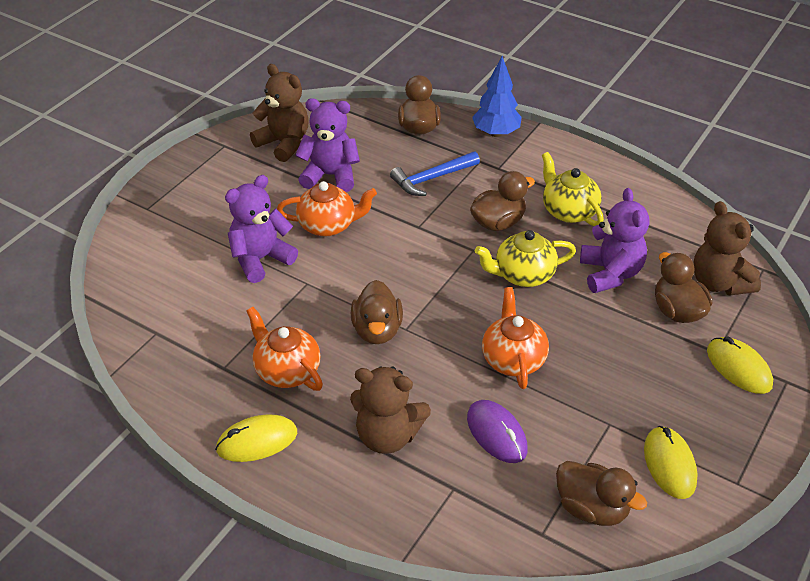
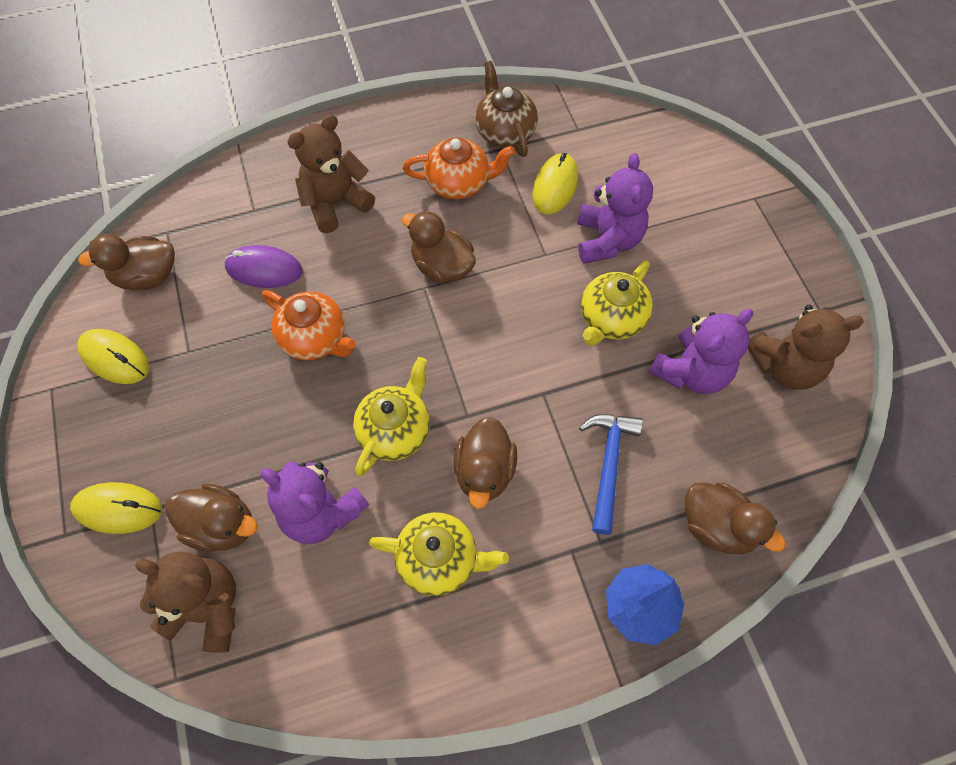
camera: 130 degrees right, 20 degrees up
yellow mouse [215,415,297,462] -> yellow mouse moved to [532,153,578,214]
orange teapot [277,181,377,236] -> yellow teapot [581,260,653,346]
none -> brown teapot [475,61,538,157]

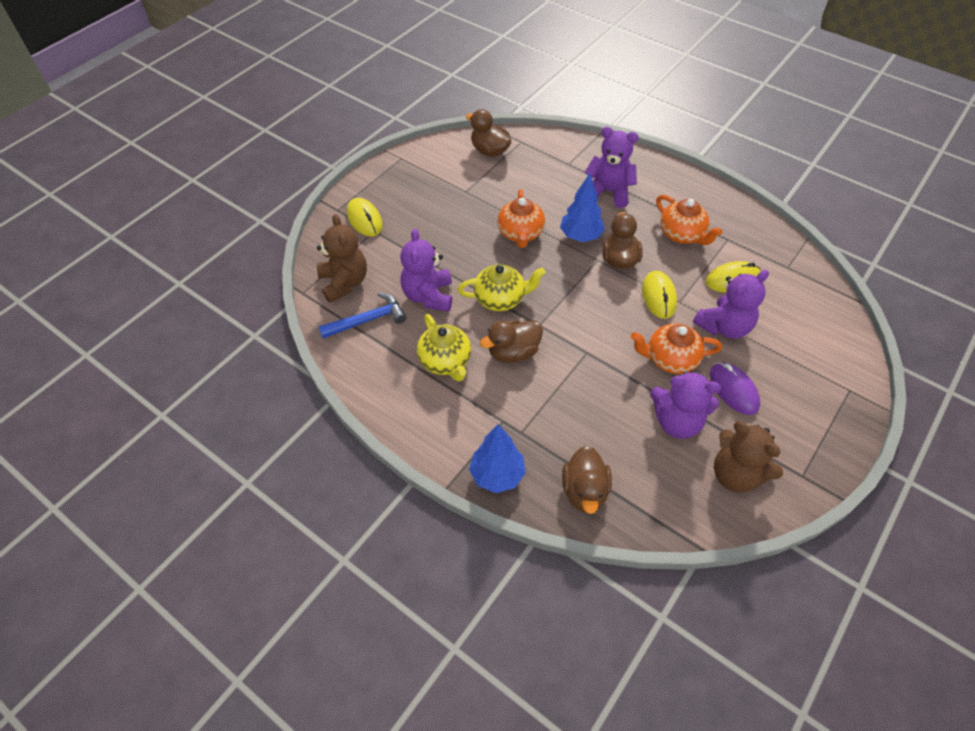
camera: 55 degrees right, 10 degrees down
yellow mouse [77,329,149,384] -> yellow mouse moved to [642,271,677,319]
brown duck [165,484,258,552] -> none
purple mouse [224,245,302,288] -> purple mouse moved to [710,362,760,415]
brown teddy bear [287,115,375,233] -> purple teddy bear [585,127,639,208]
brown teapot [475,61,538,157] -> none
blue hammer [579,414,643,535] -> blue hammer moved to [318,292,406,339]
yellow teapot [581,260,653,346] -> orange teapot [631,323,722,374]
none -> blue tree [560,173,605,242]

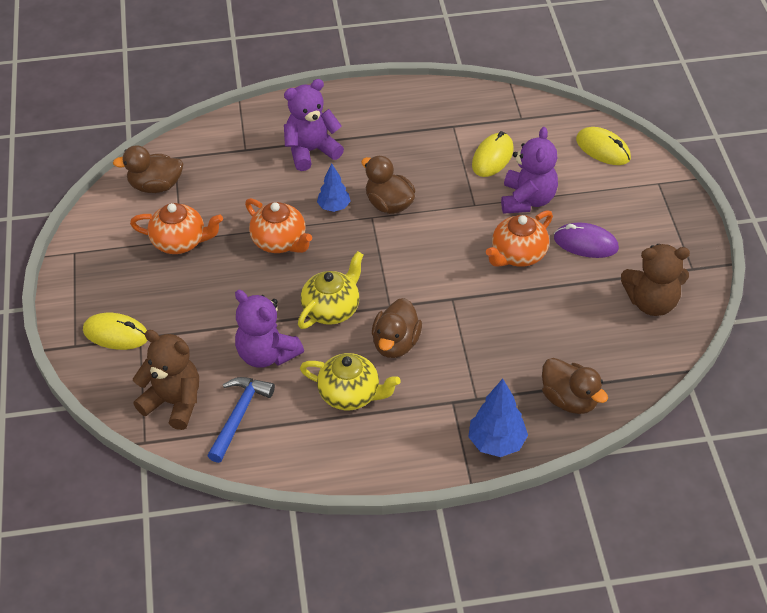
camera: 45 degrees left, 5 degrees down
blue tree [560,173,605,242] -> blue tree [317,163,351,212], size x0.66
yellow mouse [642,271,677,319] -> yellow mouse moved to [576,127,631,165]
purple teddy bear [650,370,721,439] -> none
orange teapot [656,195,722,245] -> orange teapot moved to [130,203,223,254]

